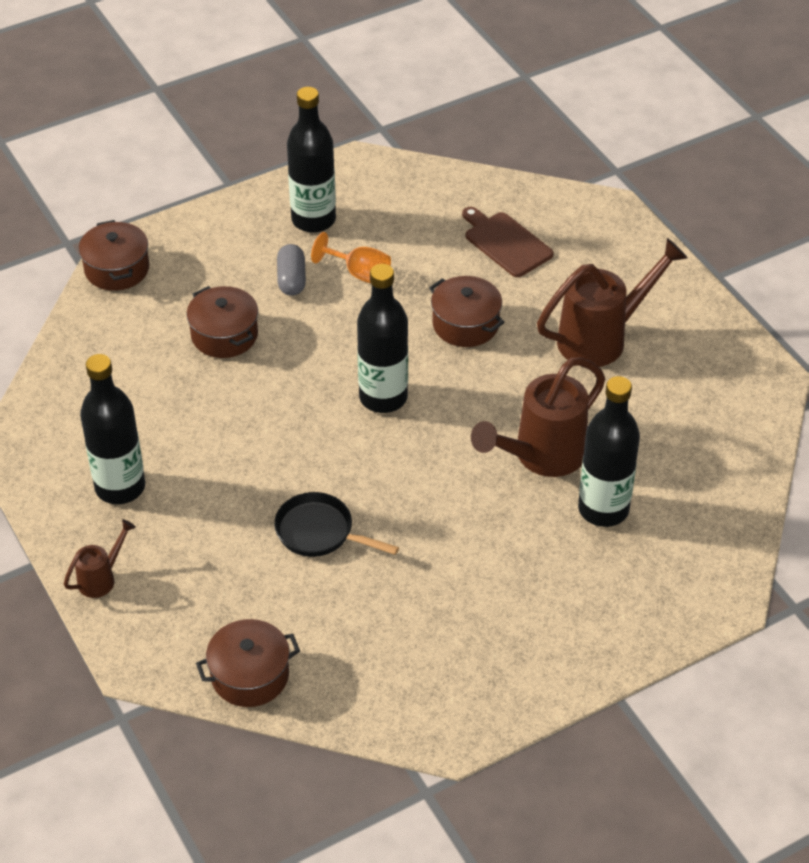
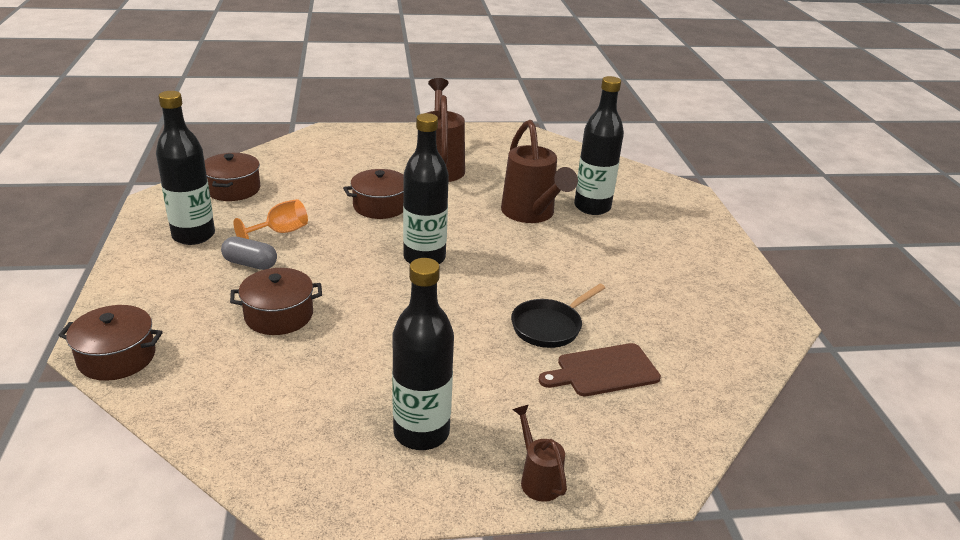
camera: 70 degrees left, 15 degrees down
brown pot [196,619,300,707] -> brown pot moved to [204,153,260,201]
brown cutting board [462,207,554,277] -> brown cutting board moved to [539,343,661,397]

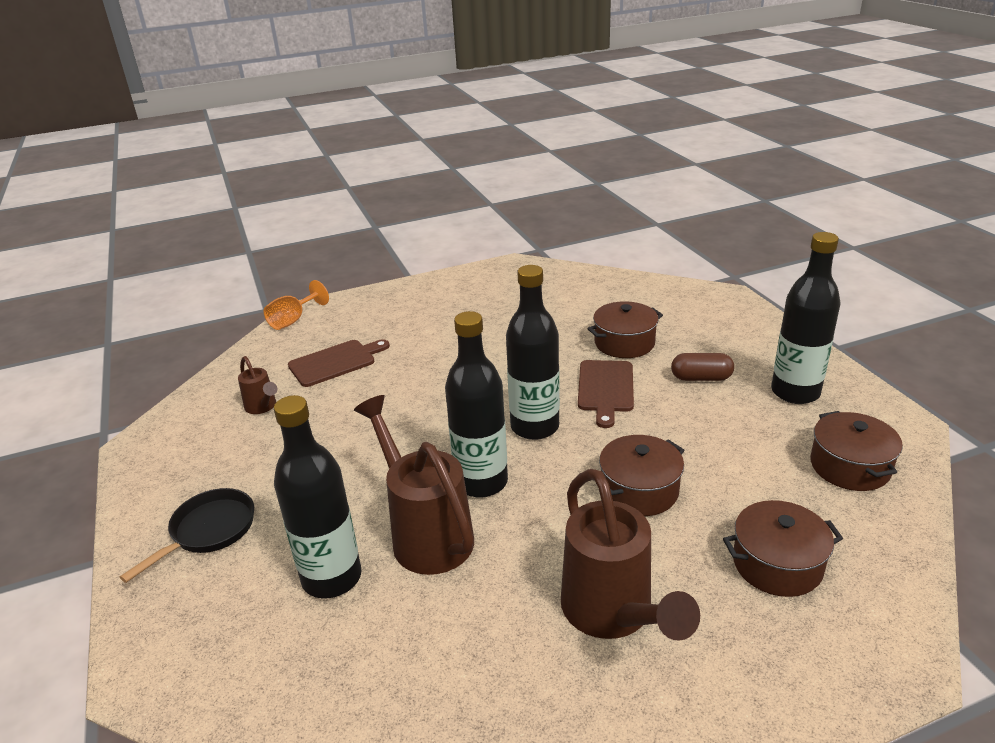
camera: 170 degrees right, 0 degrees up
brown pot [58,305,163,381] -> brown pot moved to [723,500,843,597]
grey capsule [221,237,277,270] -> brown capsule [671,353,734,381]
orange goblet [234,199,308,239] -> orange goblet moved to [264,280,329,330]
black bottle [392,258,454,450] -> black bottle moved to [445,311,508,498]
black pan [511,284,605,348] -> black pan moved to [120,488,254,583]
brown watering can [512,405,567,502] -> brown watering can moved to [238,356,277,414]
none -> brown cutting board [578,360,634,428]

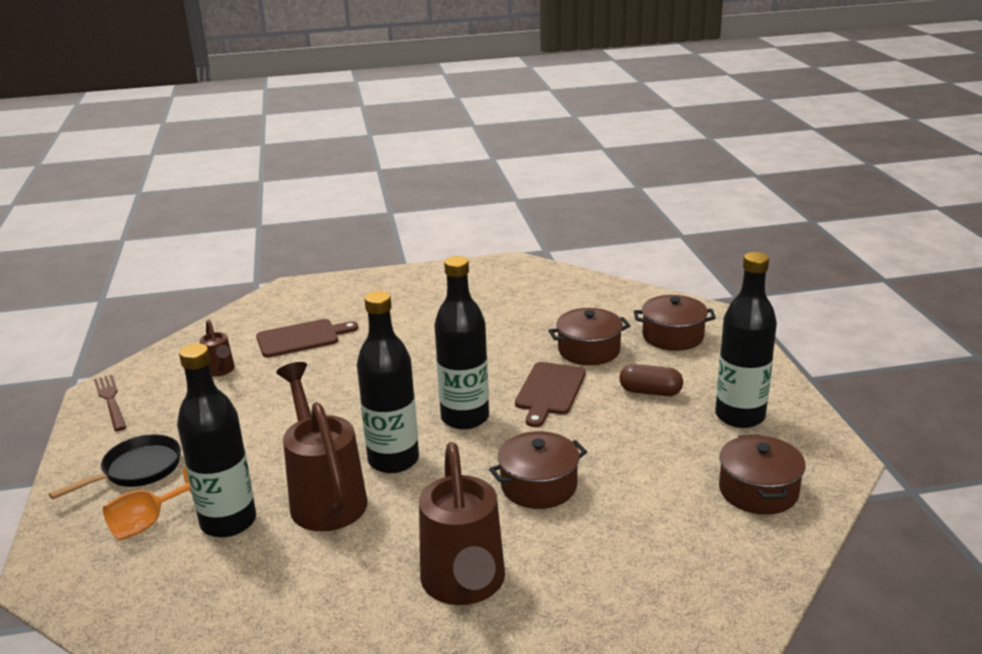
camera: 10 degrees right, 5 degrees down
orange goblet [264,280,329,330] -> orange goblet moved to [103,466,192,541]
brown pot [723,500,843,597] -> brown pot moved to [634,295,716,351]
none -> brown fork [94,375,126,431]

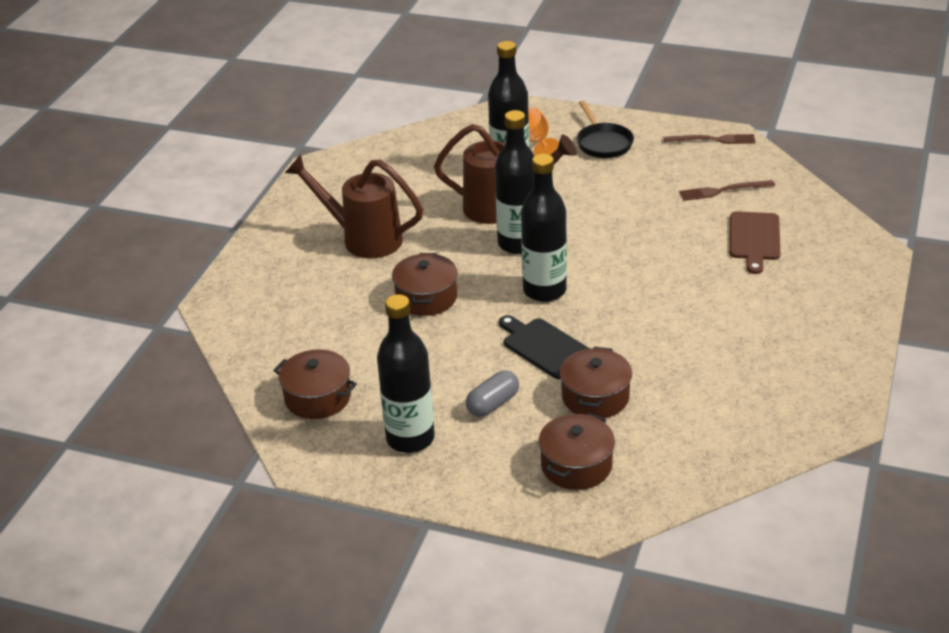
camera: 120 degrees right, 10 degrees up
brown watering can [199,320,235,377] -> brown fork [679,180,775,201]
brown cutting board [515,362,586,427] -> black cutting board [499,315,590,379]
brown capsule [620,364,683,396] -> grey capsule [466,370,519,417]

